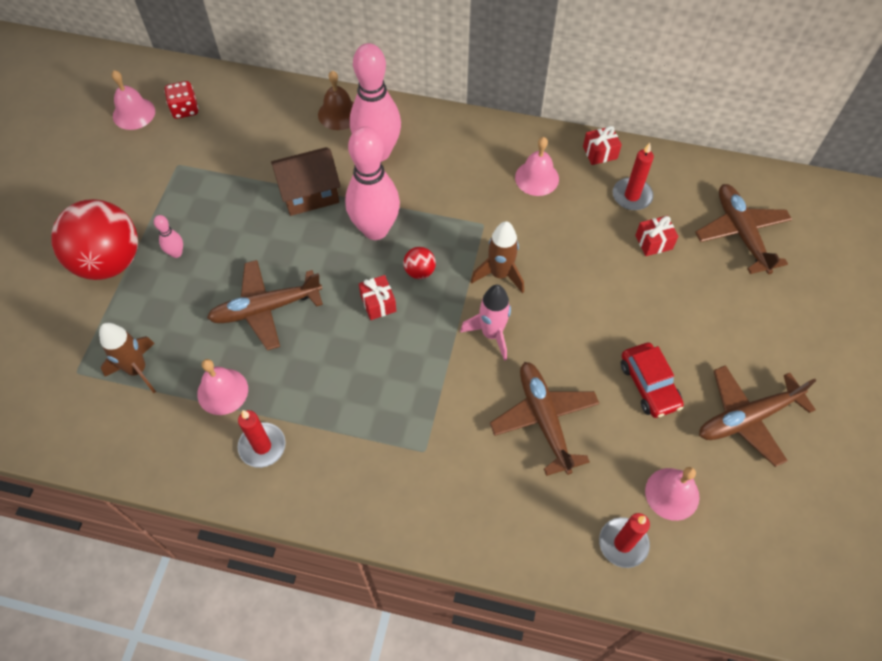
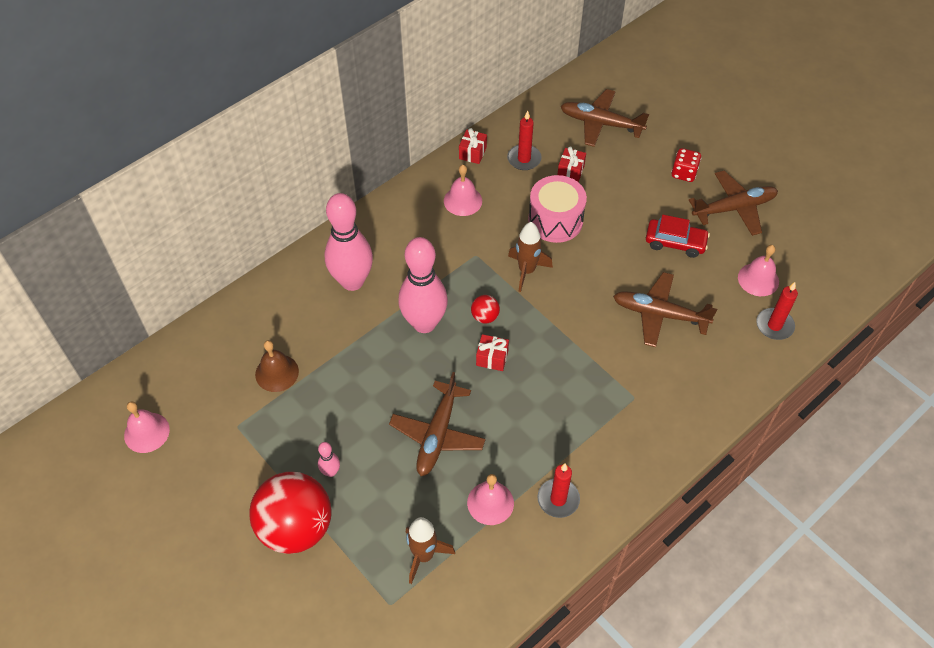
camera: 55 degrees left, 5 degrees down
red dice [164,81,198,119] -> red dice moved to [671,148,701,182]
brown house [271,147,341,216] -> none
brown bell [318,71,354,130] -> brown bell moved to [255,340,299,392]
pink rocket [460,285,511,361] -> none
brown plane [699,365,816,467] -> brown plane turned 120 degrees counterclockwise [689,171,778,236]
none -> pink drum [528,175,587,243]

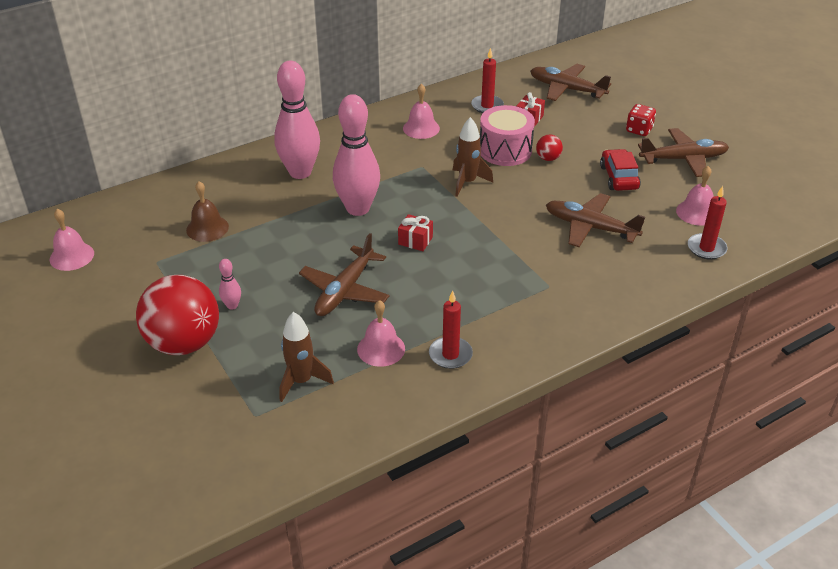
camera: 10 degrees right, 15 degrees down
red gift [459,128,487,164] -> none
red ball [471,295,500,324] -> red ball moved to [536,134,563,161]
red car [646,215,710,258] -> red car turned 120 degrees counterclockwise [600,149,641,191]

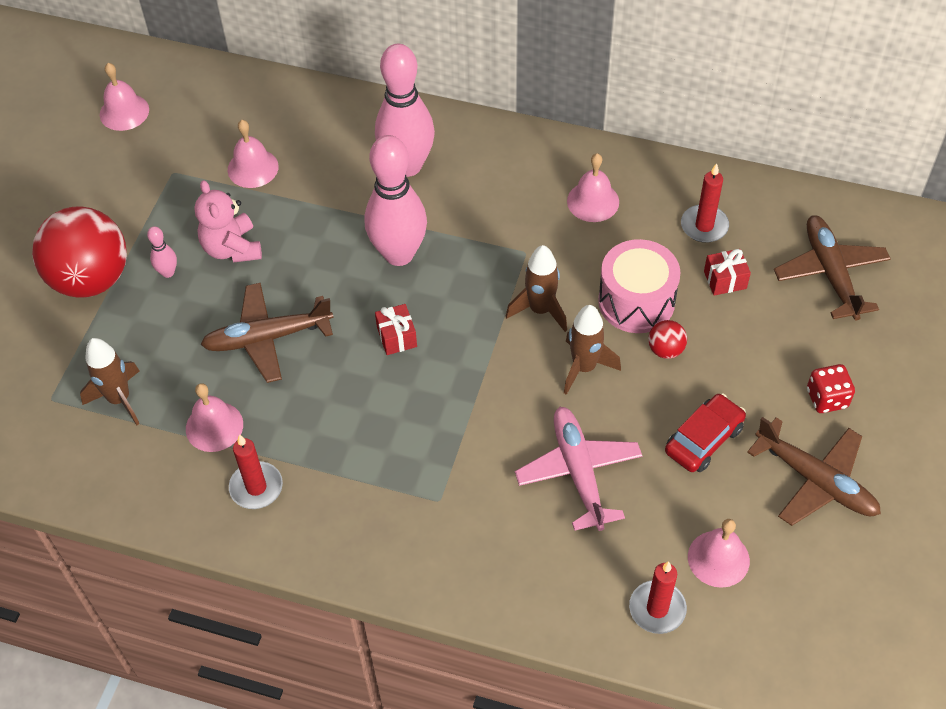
camera: 50 degrees right, 15 degrees up
brown bell [186,181,229,242] -> pink bell [228,120,279,188]
brown plane [546,193,645,247] -> pink plane [515,407,642,531]
none -> pink teddy bear [195,180,262,263]
none -> brown rocket [564,305,621,395]

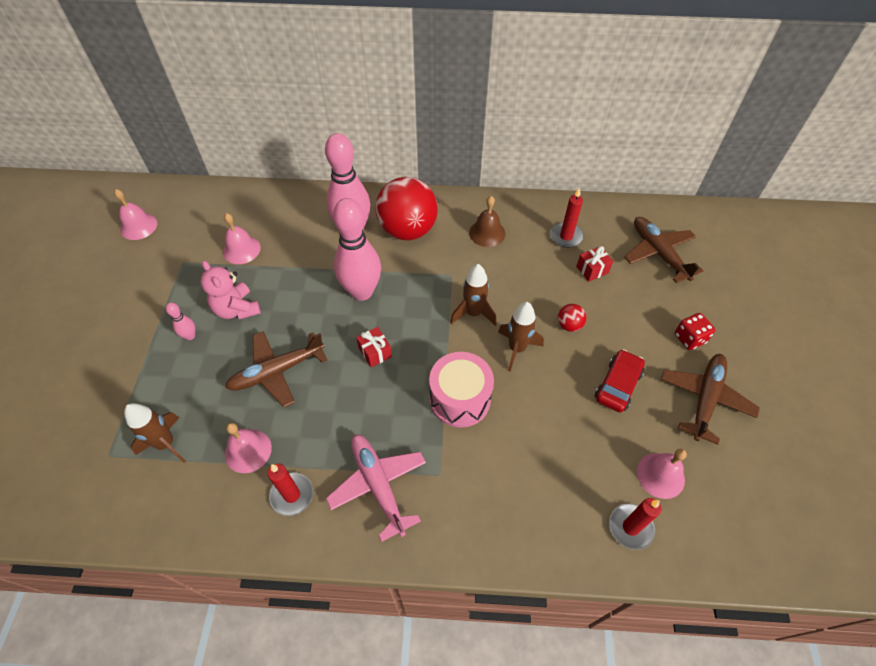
camera: 15 degrees left, 0 degrees up
red ball [32,207,127,298] -> red ball moved to [375,177,438,240]
pink plane [515,407,642,531] -> pink plane moved to [326,434,426,542]
pink bell [567,153,619,222] -> brown bell [469,196,505,247]
pink drum [598,239,681,333] -> pink drum moved to [429,352,494,428]
brown plane [747,417,881,526] -> brown plane turned 90 degrees counterclockwise [661,354,760,445]

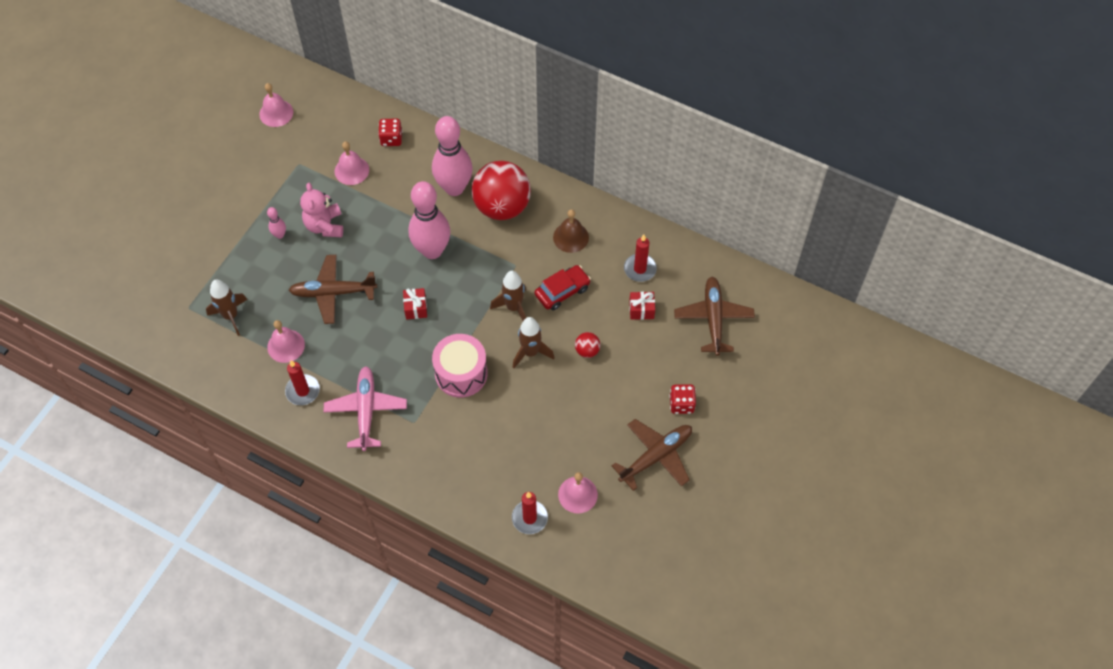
camera: 25 degrees right, 5 degrees up
red car [595,349,645,412] -> red car moved to [534,265,591,311]
none -> red dice [378,119,402,146]

